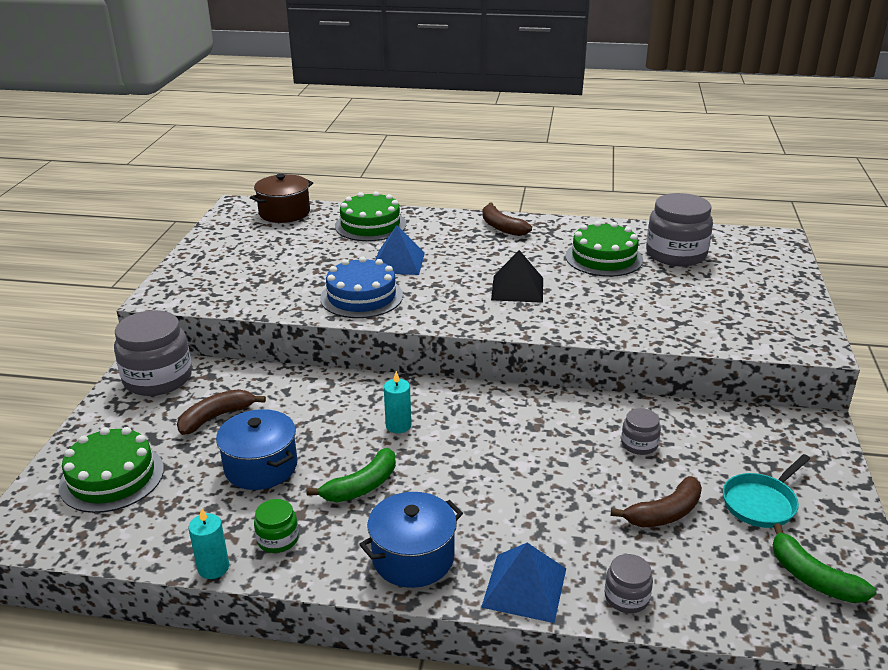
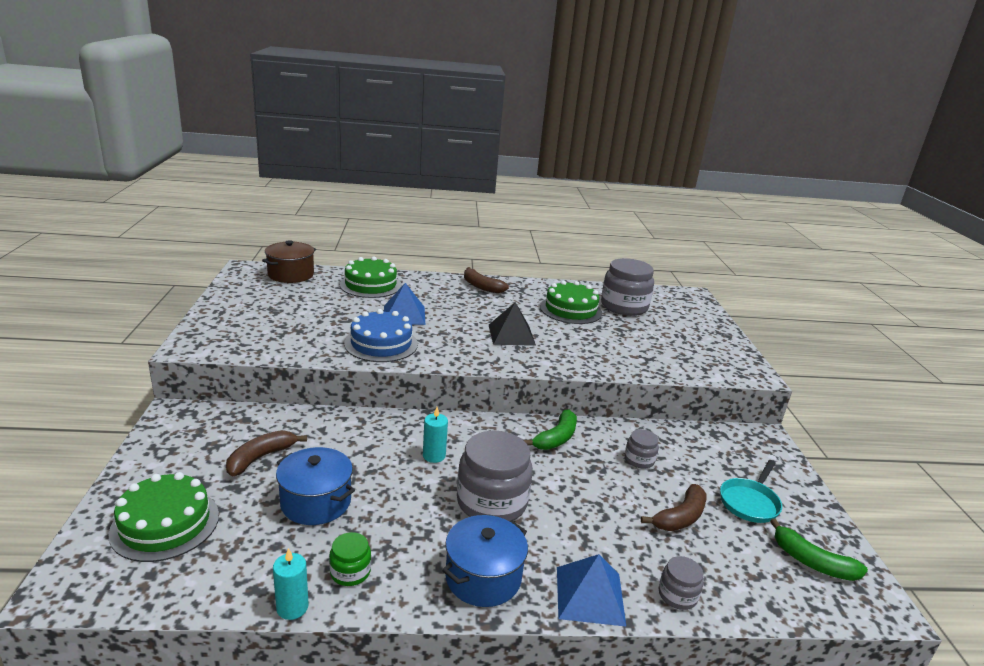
camera: 15 degrees left, 5 degrees down
grey jar [114,310,192,396] -> grey jar moved to [457,431,533,521]
green banana [306,448,396,502] -> green banana moved to [523,410,577,450]

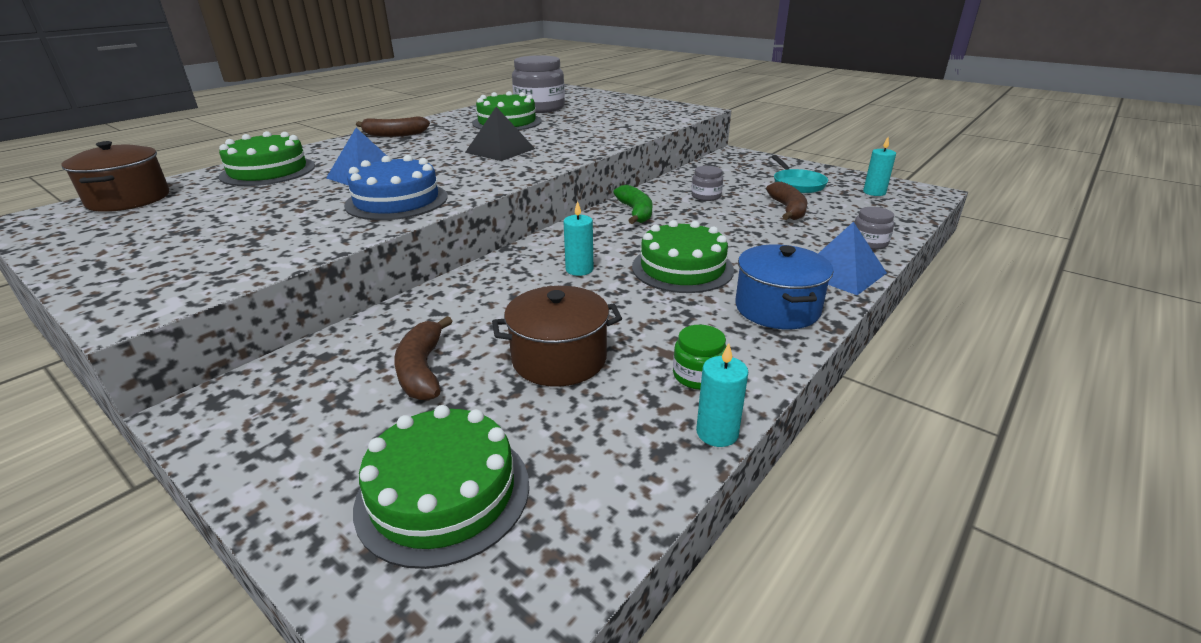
camera: 45 degrees left, 5 degrees up
blue pot [276,447,355,525] -> brown pot [492,286,622,387]
grey jar [457,431,533,521] -> green cake [632,220,734,293]
green banana [770,519,868,581] -> turquoise candle [863,137,896,196]

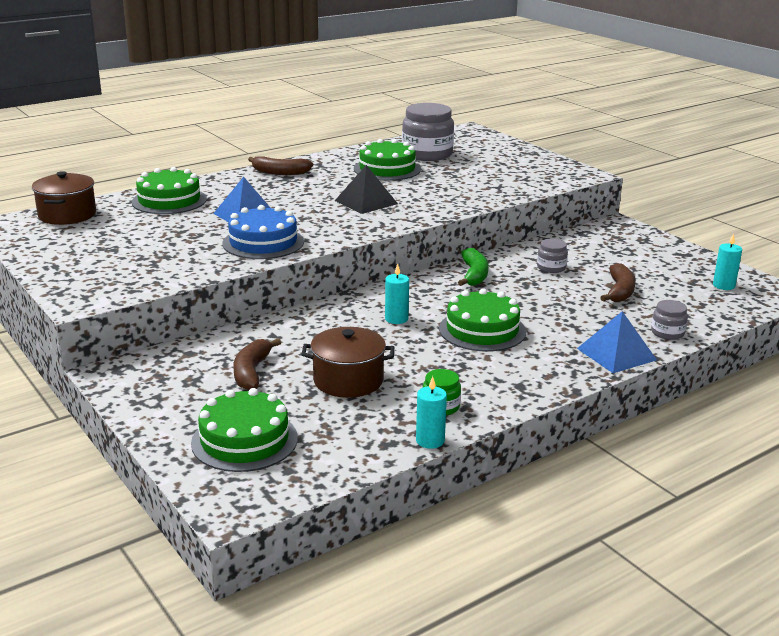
camera: 15 degrees right, 5 degrees down
blue pot [735,244,833,329] -> none
turquoise pan [772,155,828,193] -> none

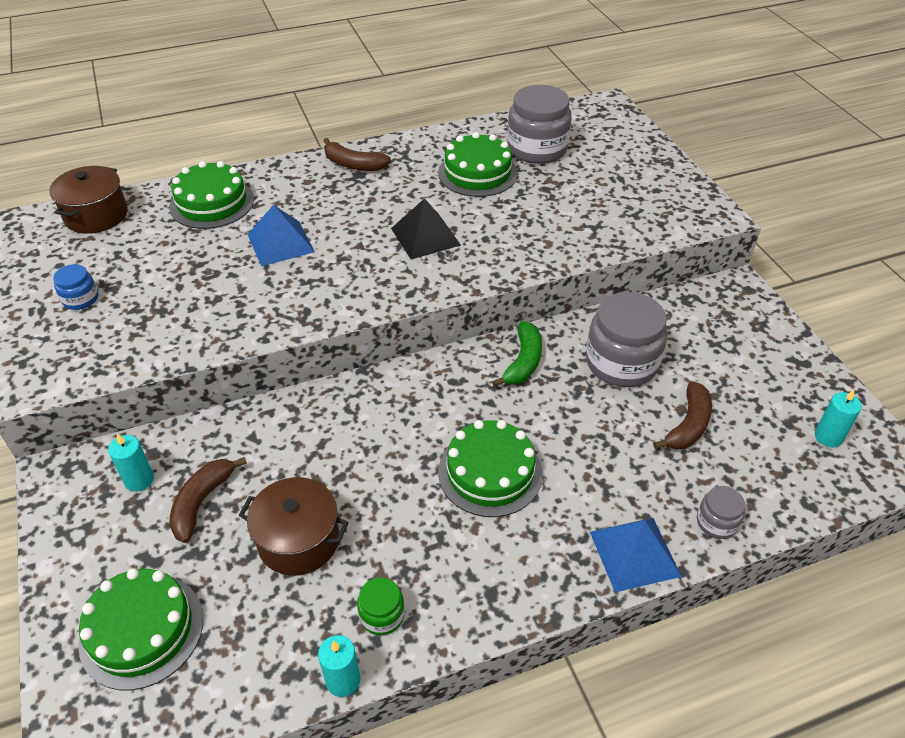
camera: 15 degrees right, 20 degrees up
blue cake [222,205,304,259] -> none
turquoise candle [385,264,409,324] -> turquoise candle moved to [108,434,154,492]
grey jar [537,239,568,273] -> grey jar [586,292,668,387], size x2.08
none -> blue jar [53,264,98,310]

